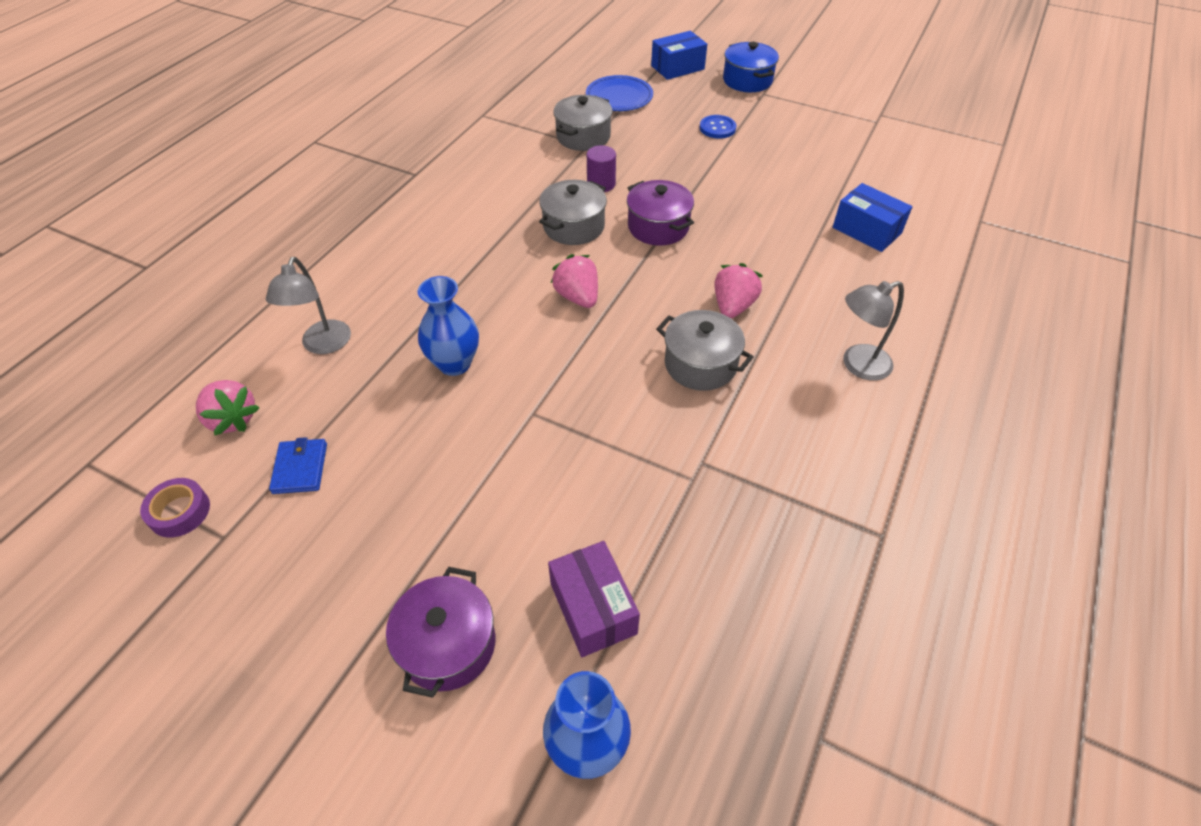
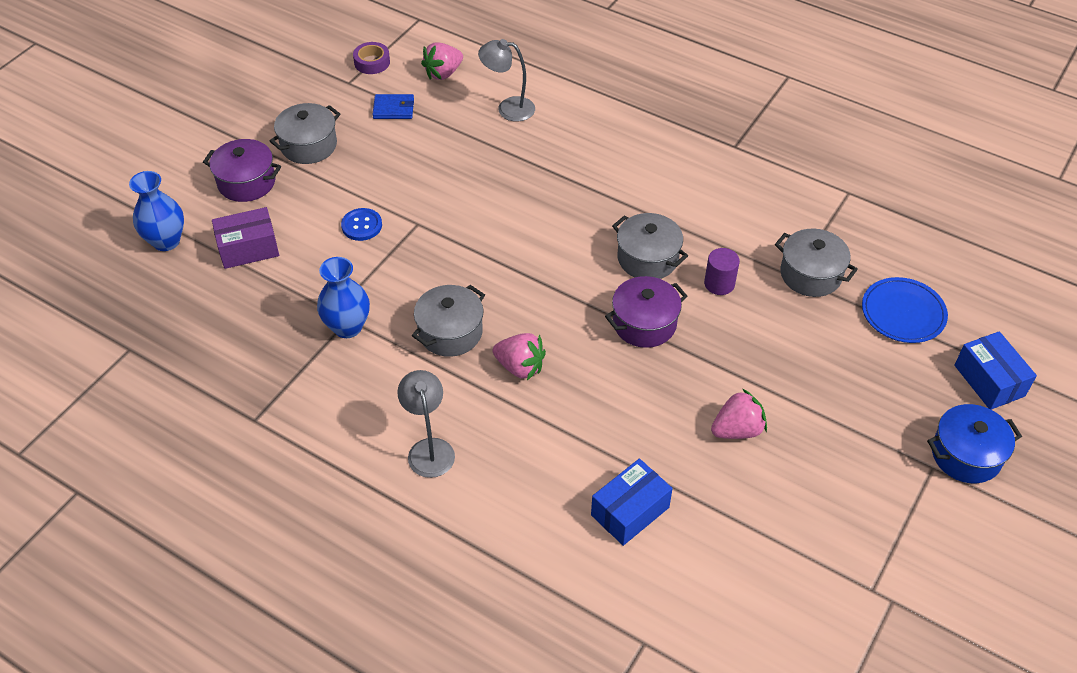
camera: 95 degrees right, 0 degrees up
blue vase [418,276,479,376] -> blue vase moved to [317,257,370,338]
pink strawberry [551,254,598,308] -> pink strawberry moved to [711,389,767,439]
blue button [700,115,736,139] -> blue button moved to [341,208,382,241]
none -> grey pot [269,103,340,164]

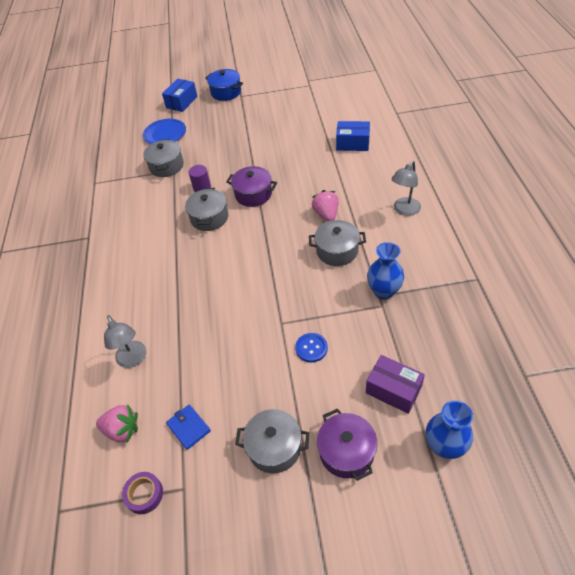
camera: 125 degrees left, 0 degrees up
pink strawberry [711,389,767,439] -> none

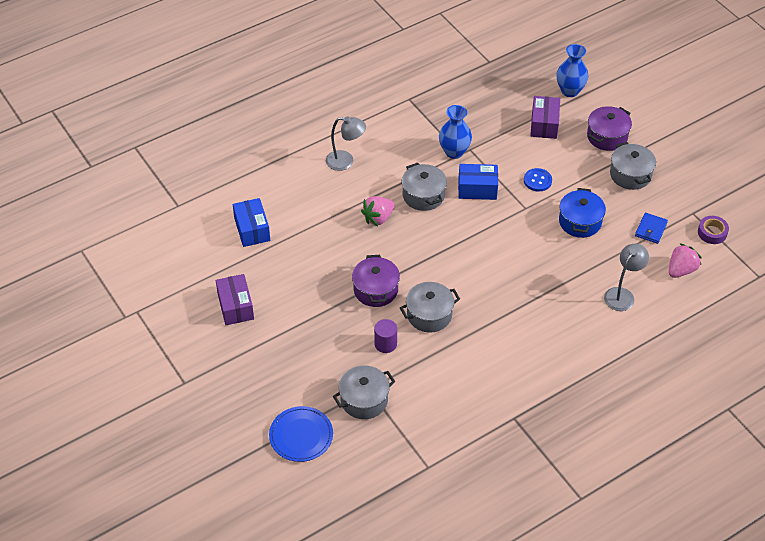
camera: 120 degrees left, 0 degrees up
pink strawberry [96,404,138,442] -> pink strawberry turned 60 degrees clockwise [669,243,702,278]
blue box [162,79,198,112] -> blue box moved to [458,164,498,200]
blue pot [205,69,243,101] -> blue pot moved to [559,188,606,238]
none -> purple box [216,274,254,325]

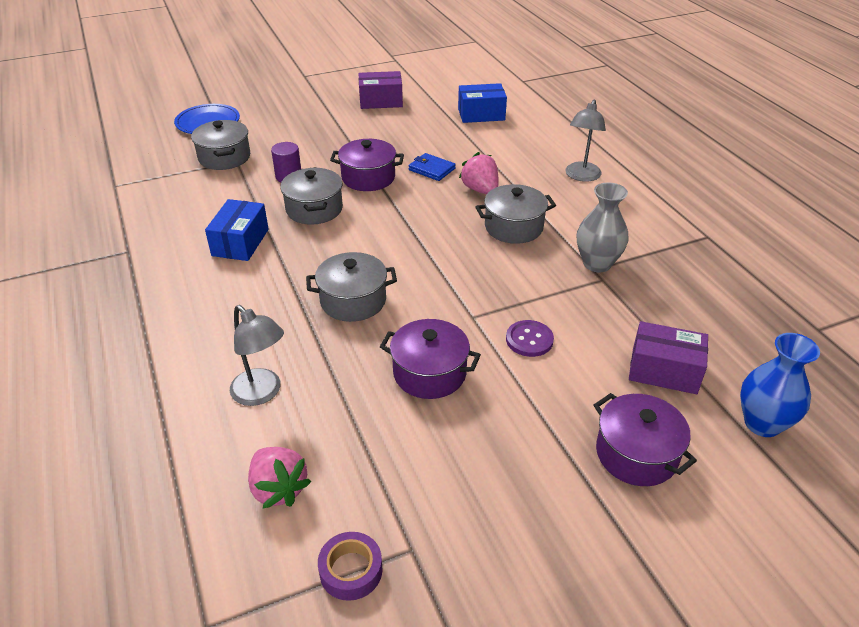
camera: 100 degrees right, 10 degrees down
blue vase [439,105,472,159] -> grey vase [577,182,629,272]
blue box [458,164,498,200] -> blue box moved to [205,199,269,261]
blue button [524,168,552,192] -> purple button [506,320,554,357]
blue pot [559,188,606,238] -> purple pot [380,319,481,399]
grey pot [610,142,656,190] -> grey pot moved to [306,252,397,322]
blue wallet [635,213,668,244] -> blue wallet moved to [409,153,456,181]

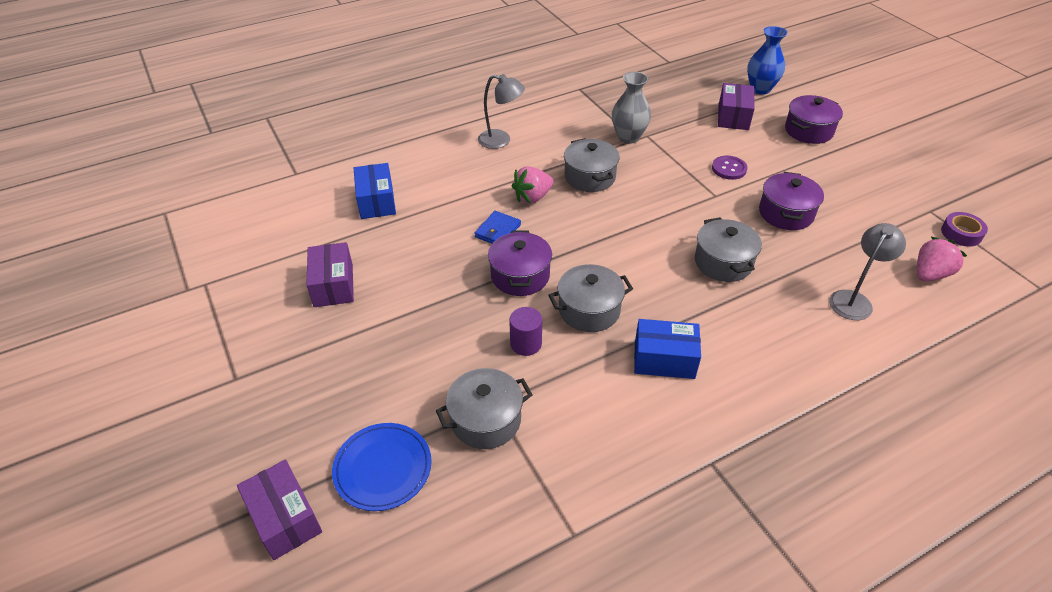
camera: 95 degrees left, 5 degrees up
none -> purple box [237,460,322,560]

